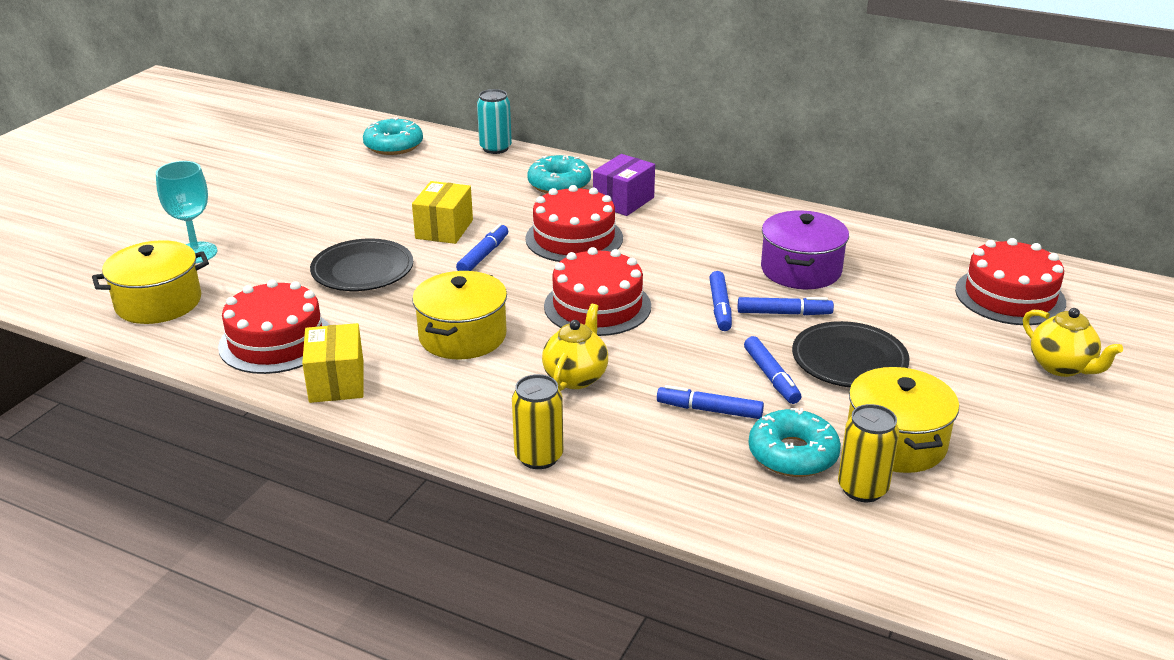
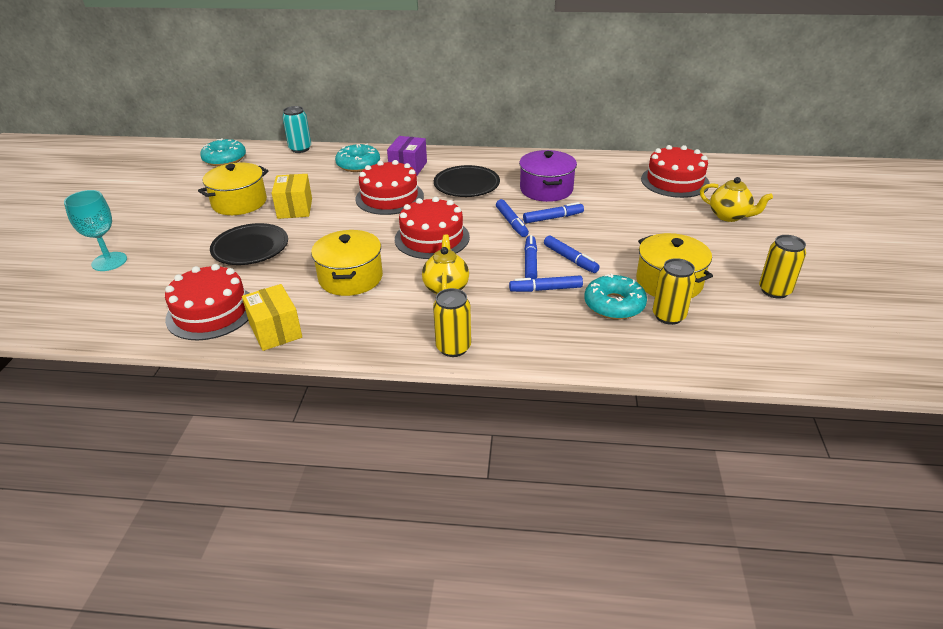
camera: 20 degrees left, 5 degrees up
yellow pot [92,240,209,324] -> yellow pot moved to [198,163,268,215]
blue marker [456,224,508,271] -> blue marker moved to [525,235,537,279]
black plate [792,321,910,387] -> black plate moved to [434,165,500,197]
none -> yellow can [759,235,806,299]

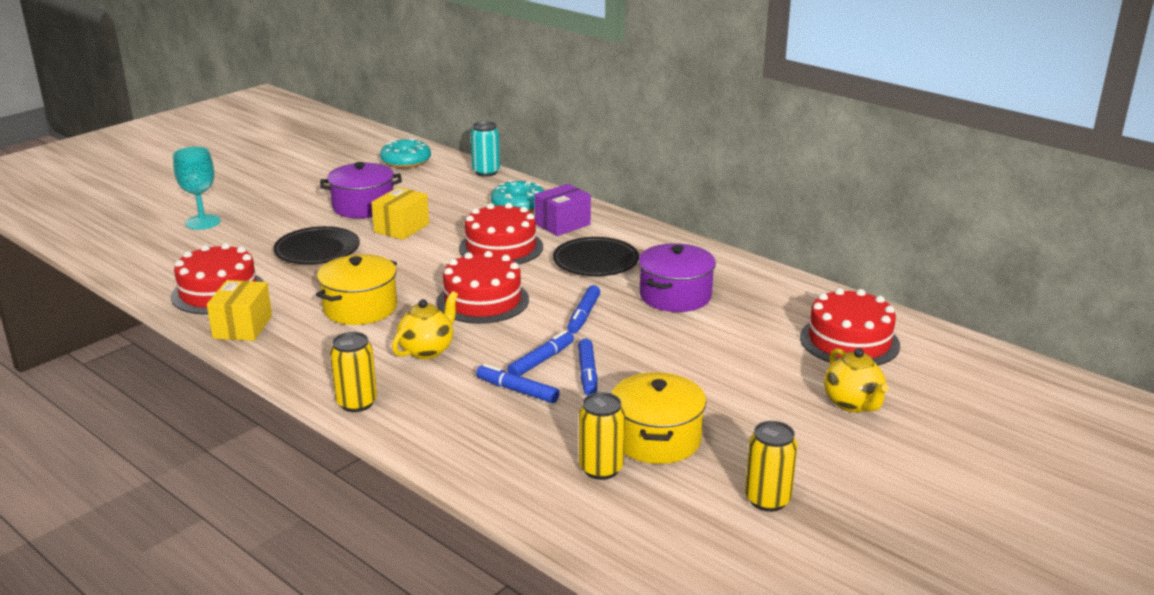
camera: 35 degrees right, 10 degrees down
yellow pot [198,163,268,215] -> purple pot [320,162,402,218]
blue marker [523,202,584,223] -> none
turquoise donut [584,273,647,320] -> none

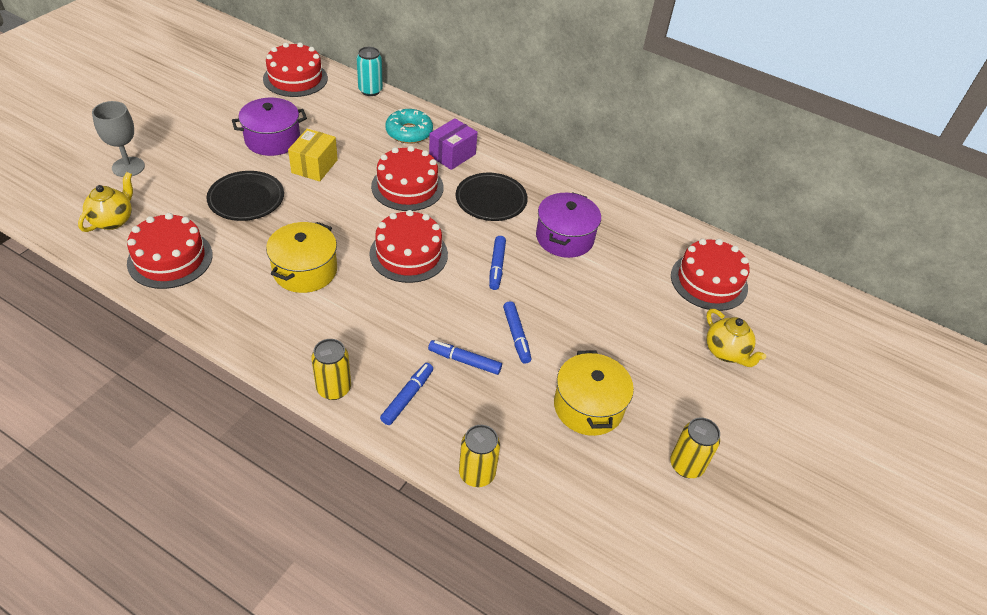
camera: 15 degrees left, 20 degrees up
turquoise goblet [173,147,221,230] -> grey goblet [92,101,145,177]
yellow box [207,280,272,341] -> none
turquoise donut [380,138,431,168] -> red cake [263,42,328,97]
yellow teapot [392,291,458,359] -> yellow teapot moved to [78,172,133,232]
blue marker [507,330,574,376] -> blue marker moved to [380,363,433,425]
yellow can [579,392,625,480] -> yellow can moved to [459,425,500,487]

